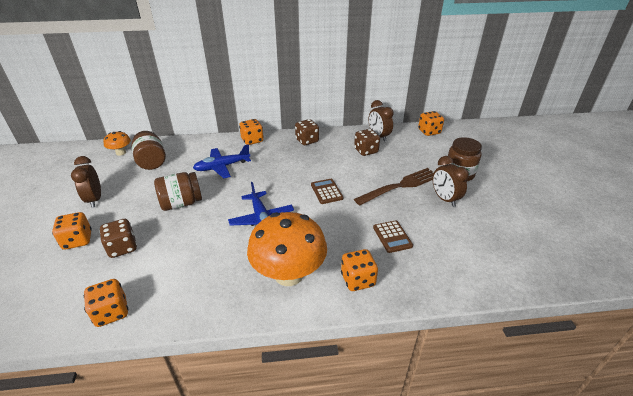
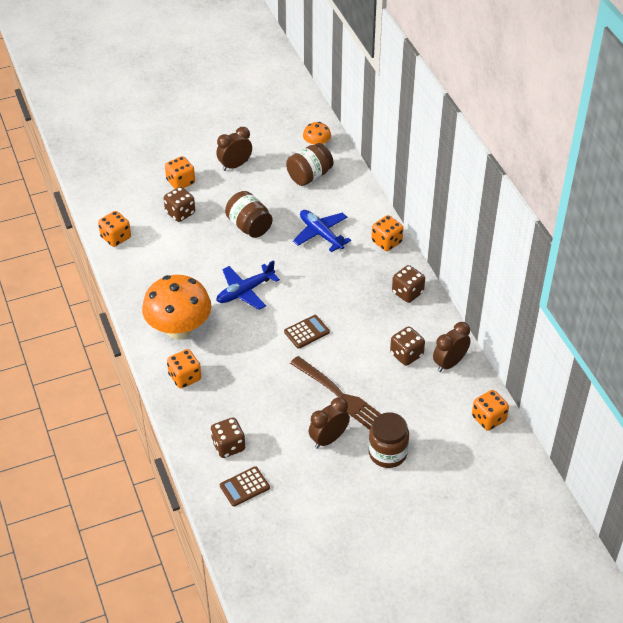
camera: 75 degrees right, 10 degrees up
brown calculator [373,220,413,253] -> brown calculator moved to [220,466,270,507]
none -> brown dice [210,417,245,458]

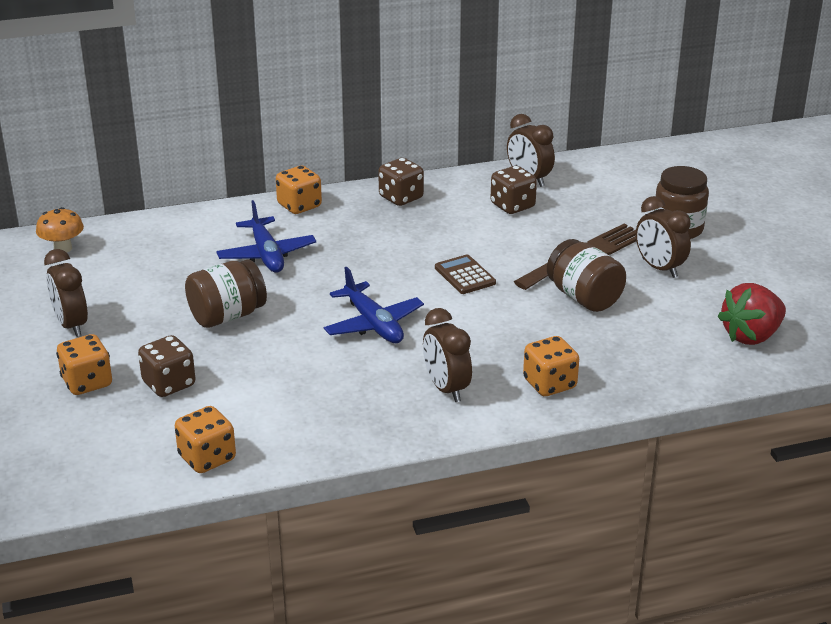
camera: 85 degrees left, 15 degrees down
orange mushroom [142,275,211,340] -> brown clock [423,308,472,402]
brown dice [210,417,245,458] -> none
brown calculator [220,466,270,507] -> red strawberry [718,283,786,345]
brown jar [286,143,334,186] -> brown jar moved to [547,239,626,312]
blue plane [293,210,351,252] -> blue plane turned 75 degrees counterclockwise [216,200,316,273]
orange dice [472,390,509,431] -> none

